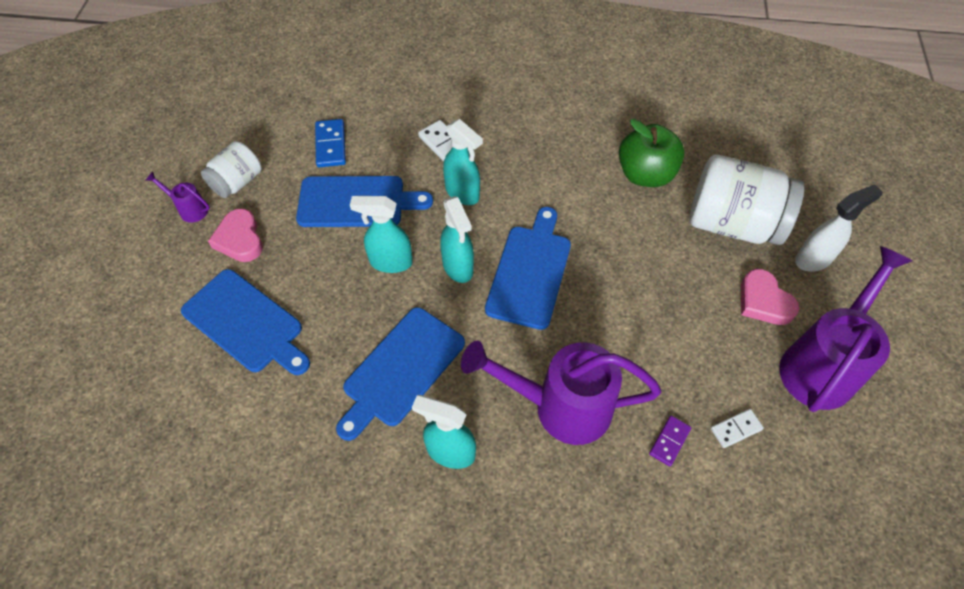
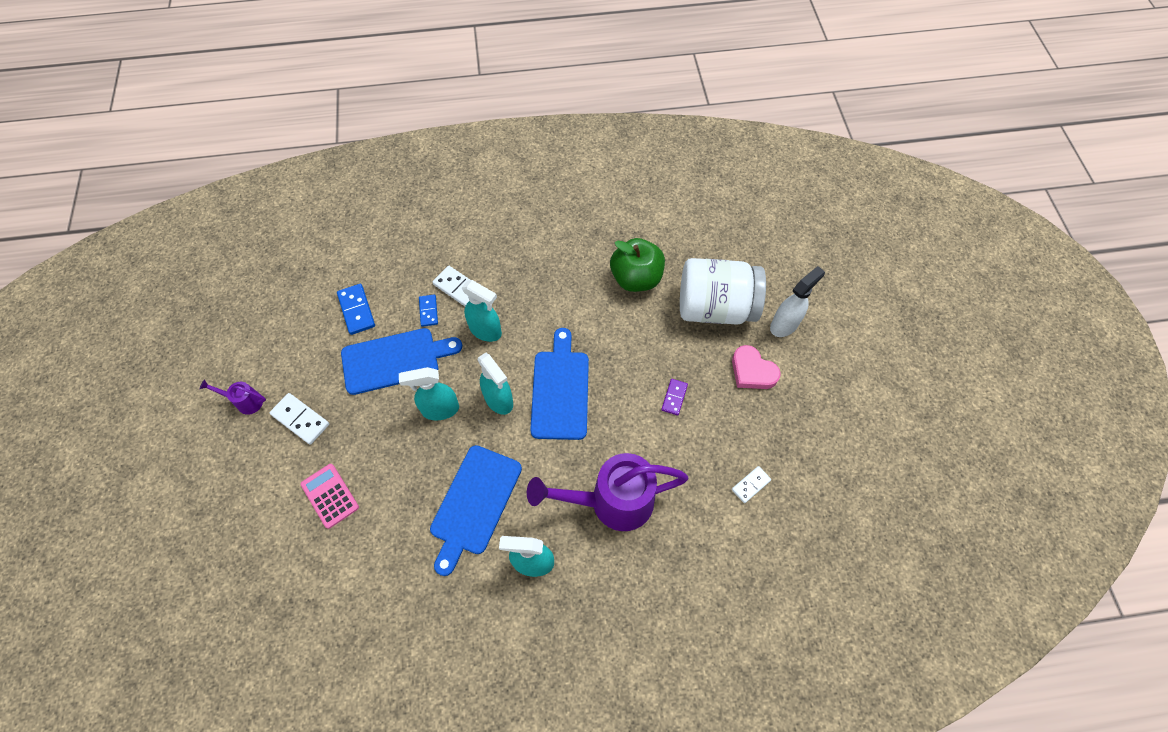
camera: 15 degrees left, 5 degrees up
blue cutting board [181,269,310,375] -> pink calculator [300,464,359,529]
white jar [201,141,262,198] -> none
pink heart [208,209,263,262] -> white domino [270,393,329,445]
purple domino [649,415,691,467] -> purple domino moved to [661,379,688,416]
purple watering can [779,246,912,412] -> none
none -> blue domino [419,294,438,327]

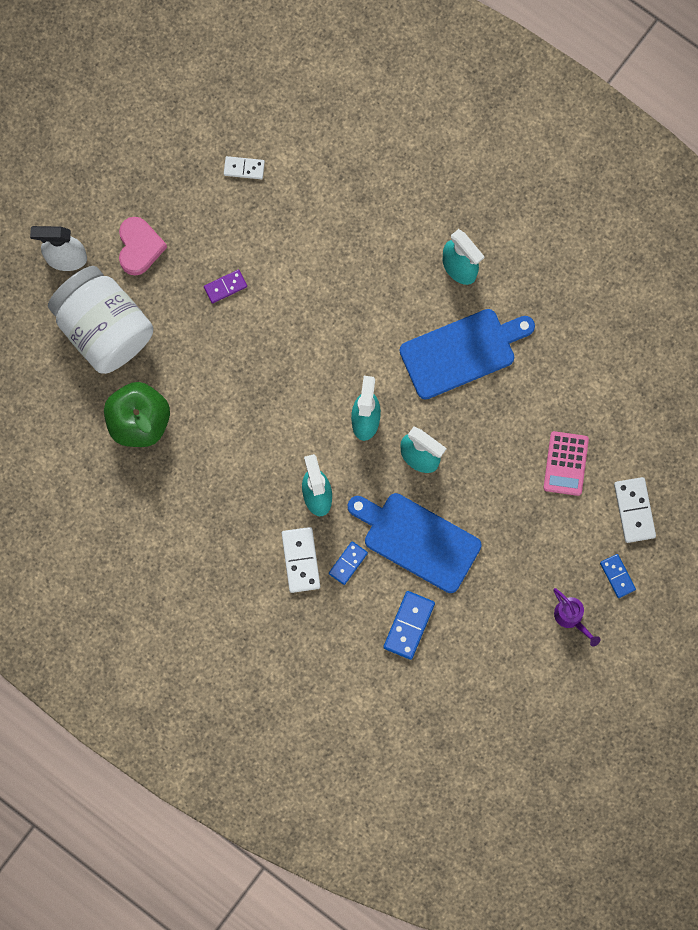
camera: 135 degrees left, 15 degrees up
white domino [270,393,329,445] -> white domino moved to [614,477,656,543]
purple watering can [527,453,688,531] -> none
blue cutting board [530,328,589,440] -> none
none -> blue domino [600,554,636,598]

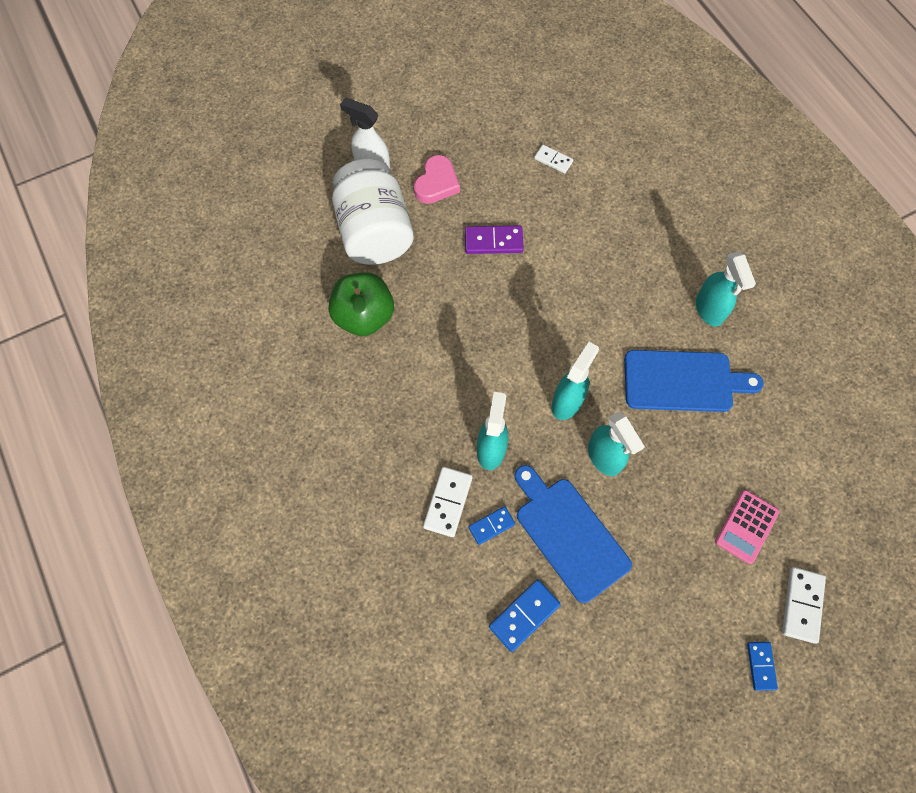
camera: 25 degrees right, 10 degrees down
purple domino [204,270,247,303] -> purple domino [465,226,524,254], size x1.54
purple watering can [553,588,601,647] -> none

